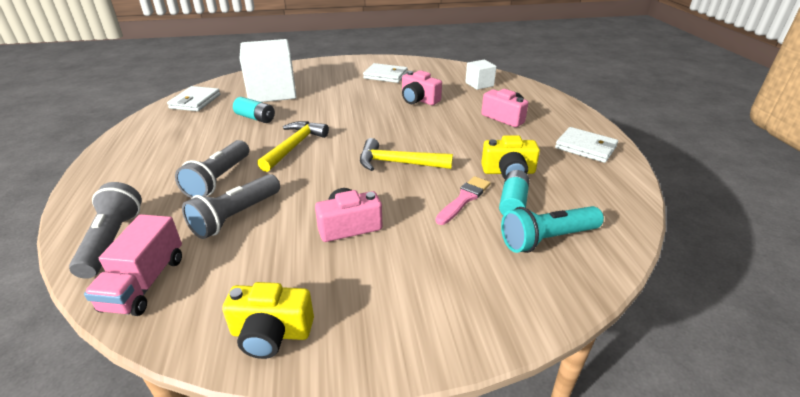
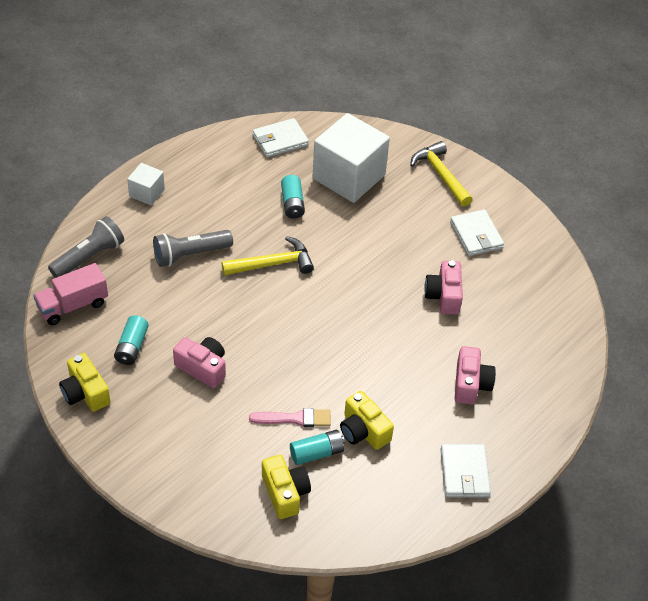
camera: 50 degrees right, 15 degrees up
grey flashlight [182,174,280,239] -> none
yellow hammer [360,138,453,171] -> yellow hammer moved to [410,141,473,207]
white cube [465,60,497,90] -> white cube moved to [127,163,165,205]
turquoise flashlight [501,206,604,253] -> yellow camera [262,455,311,519]
none -> turquoise battery [114,315,149,365]

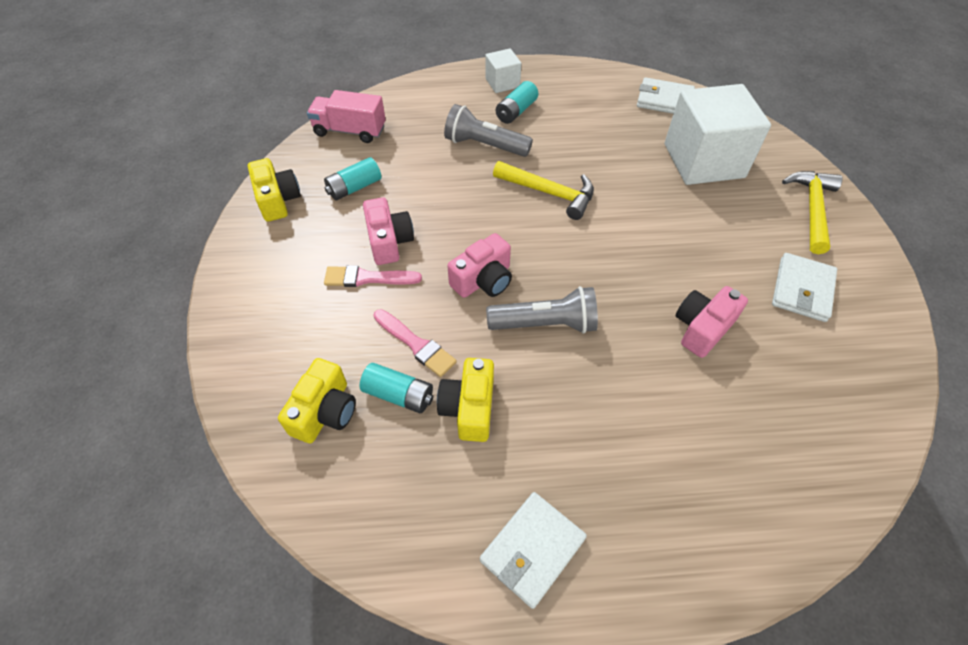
camera: 45 degrees right, 5 degrees up
grey flashlight [48,216,124,278] -> grey flashlight moved to [486,286,598,334]
yellow camera [59,353,110,412] -> yellow camera turned 150 degrees clockwise [248,158,301,222]
turquoise battery [281,175,305,219] -> turquoise battery moved to [496,81,538,124]
pink camera [455,346,496,405] -> pink camera moved to [447,233,512,298]
none -> pink brush [324,265,422,287]

